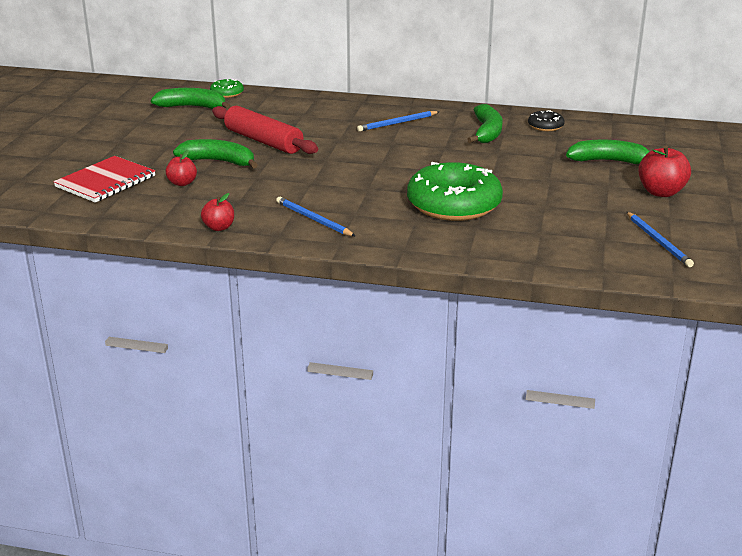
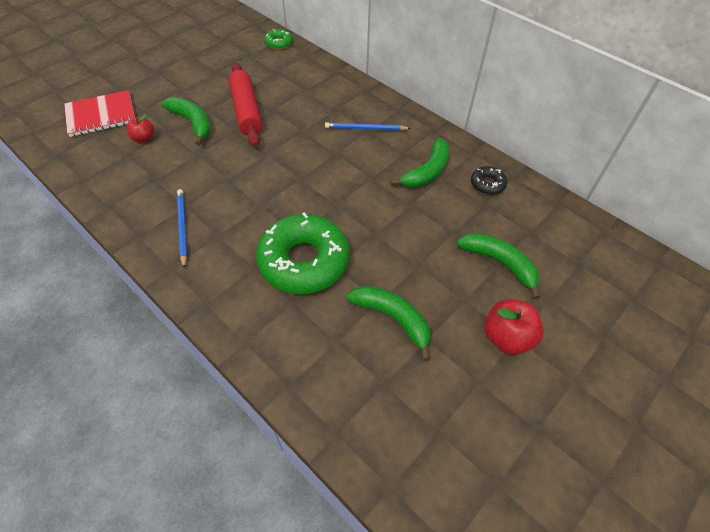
camera: 30 degrees right, 25 degrees up
green banana [151,88,231,109] -> green banana moved to [346,286,431,361]
red apple [201,193,234,231] -> none
blue pencil [627,212,694,267] -> none

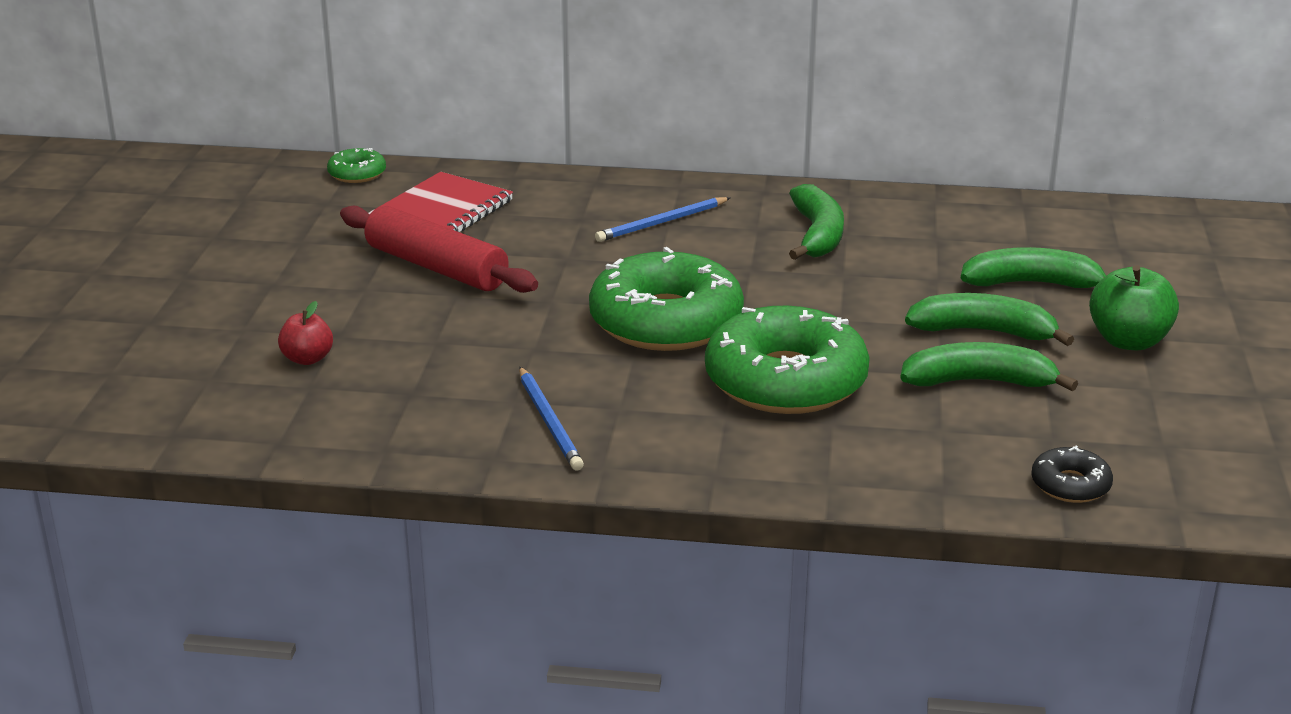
camera: 35 degrees left, 25 degrees down
red notebook [64,90,135,137] -> red notebook moved to [369,172,513,232]
green banana [161,97,211,146] -> green banana moved to [905,293,1074,346]
blue pencil [177,189,187,268] -> blue pencil turned 150 degrees counterclockwise [519,367,584,470]
black donut [471,166,507,195] -> black donut moved to [1031,446,1113,503]
red apple [484,299,544,355] -> green apple [1089,265,1179,350]
none -> green donut [589,247,744,351]

